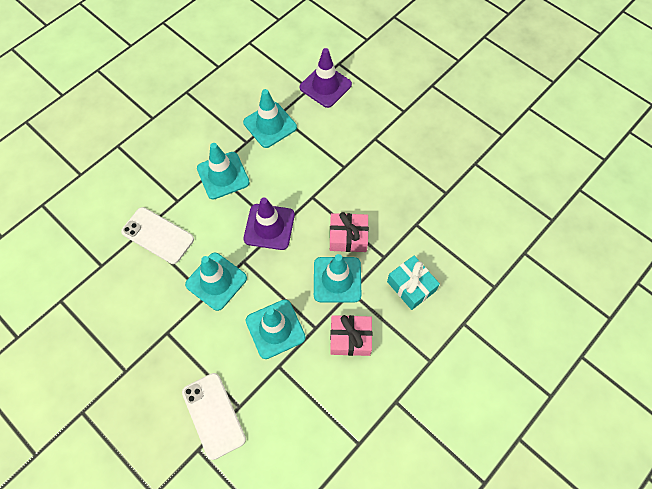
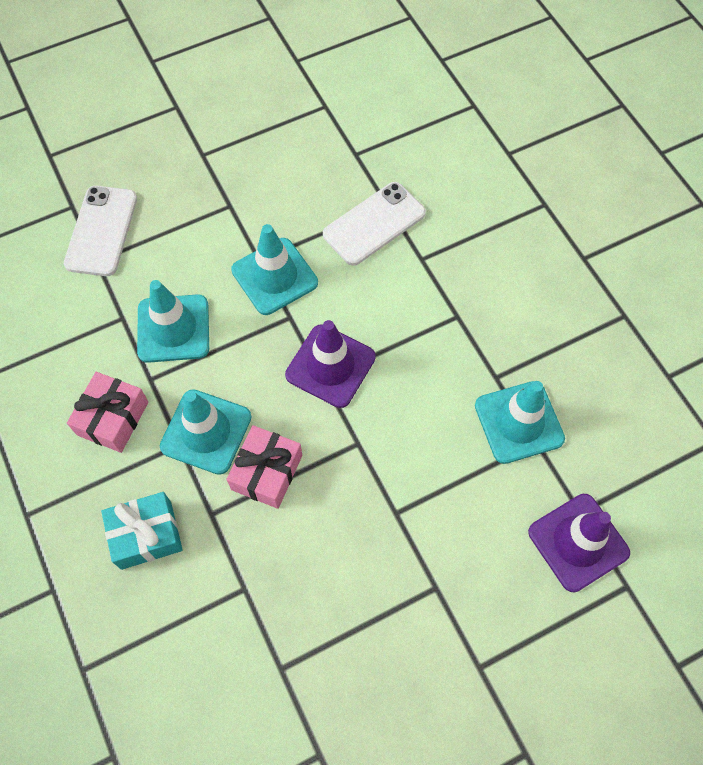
camera: 110 degrees right, 0 degrees up
white phone [182,373,246,460] -> white phone turned 75 degrees counterclockwise [64,186,137,276]
turquoise traffic cone [197,143,250,200] -> none

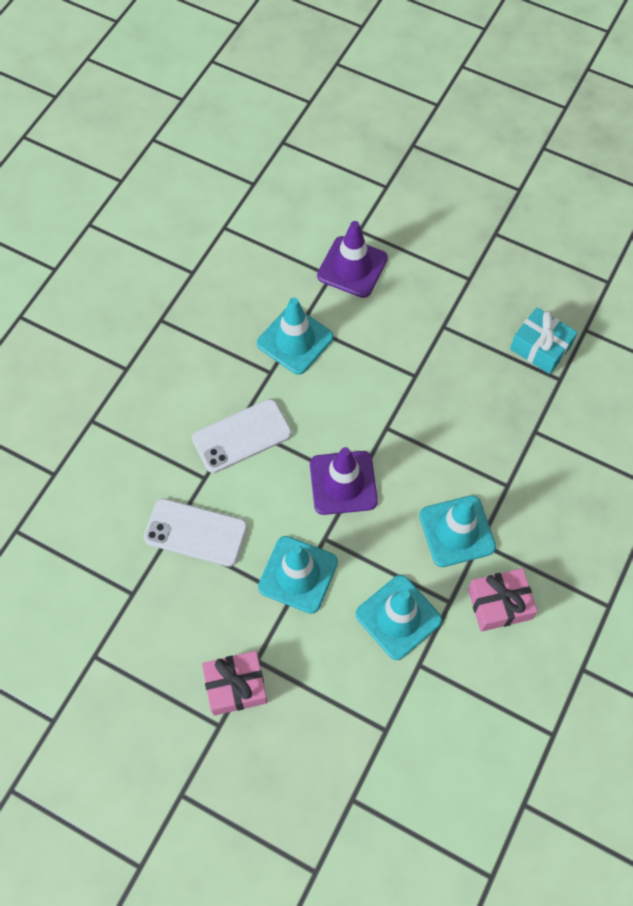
camera: 125 degrees left, 0 degrees up
white phone [64,186,137,276] -> white phone moved to [192,399,292,473]
turquoise gift [101,492,183,570] -> turquoise gift moved to [510,307,578,374]
pink gift [226,425,302,509] -> pink gift moved to [202,651,268,716]

